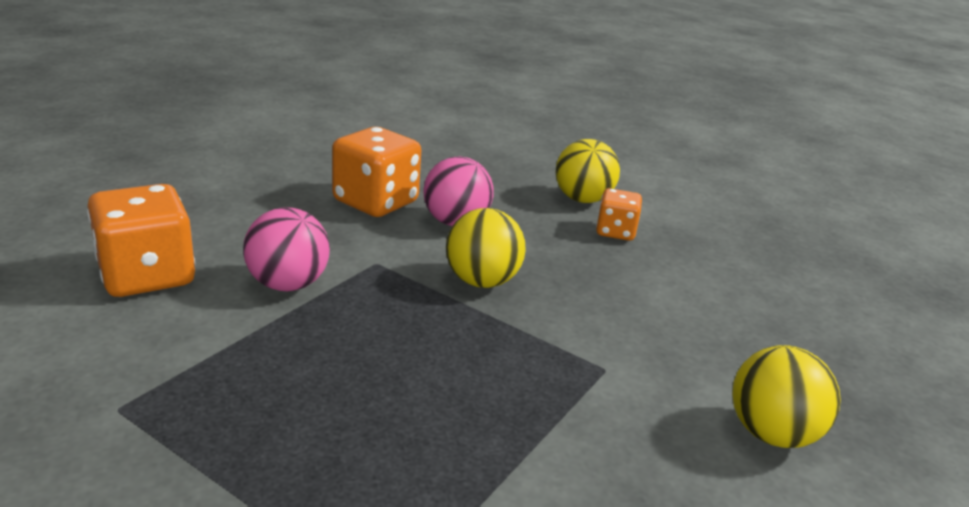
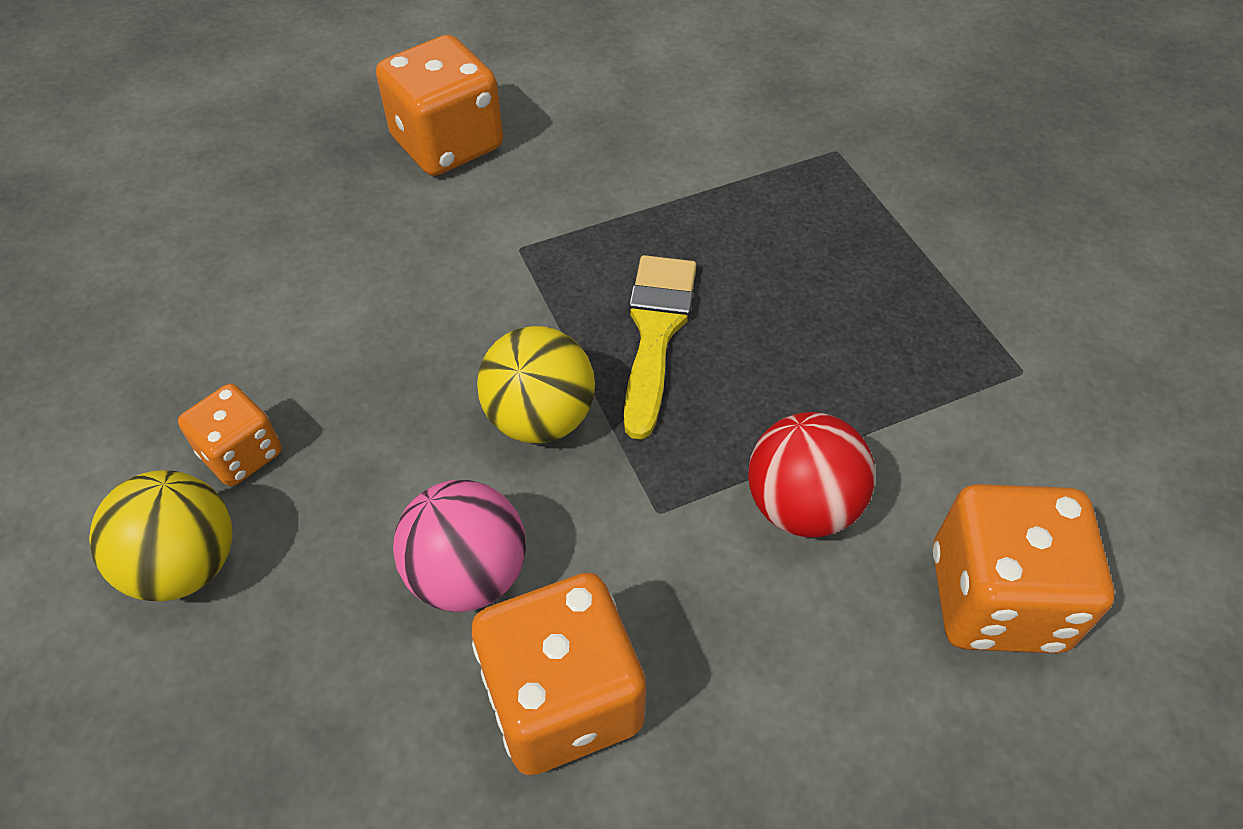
camera: 145 degrees left, 25 degrees up
pink ball [243,208,330,291] -> red ball [748,412,875,537]
yellow ball [732,345,841,448] -> orange dice [376,35,503,176]
none -> yellow brush [624,255,697,440]

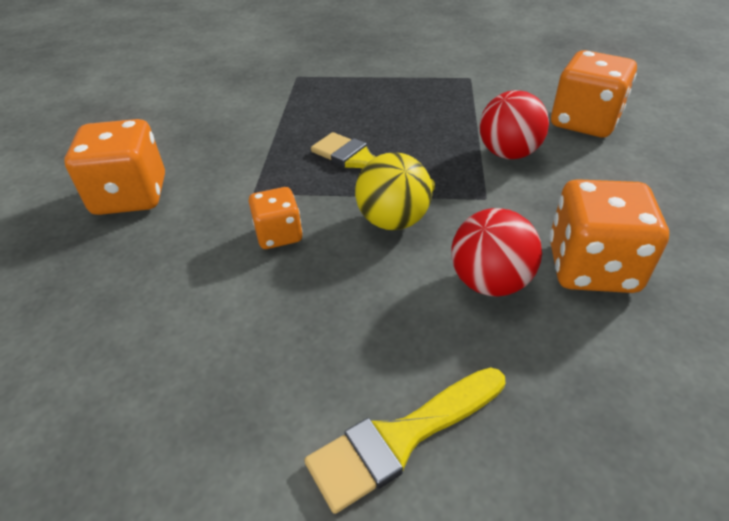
camera: 60 degrees left, 10 degrees down
yellow ball [89,470,233,601] -> yellow brush [304,367,505,514]
orange dice [178,384,282,486] -> orange dice moved to [249,187,302,249]
pink ball [393,480,526,612] -> red ball [451,208,542,297]

